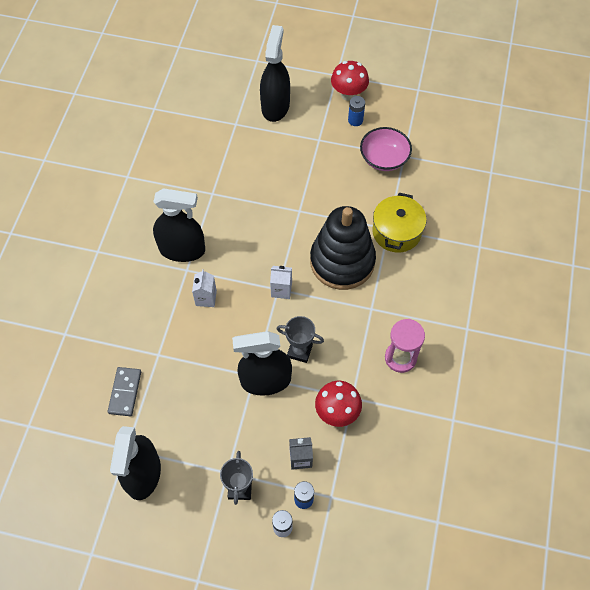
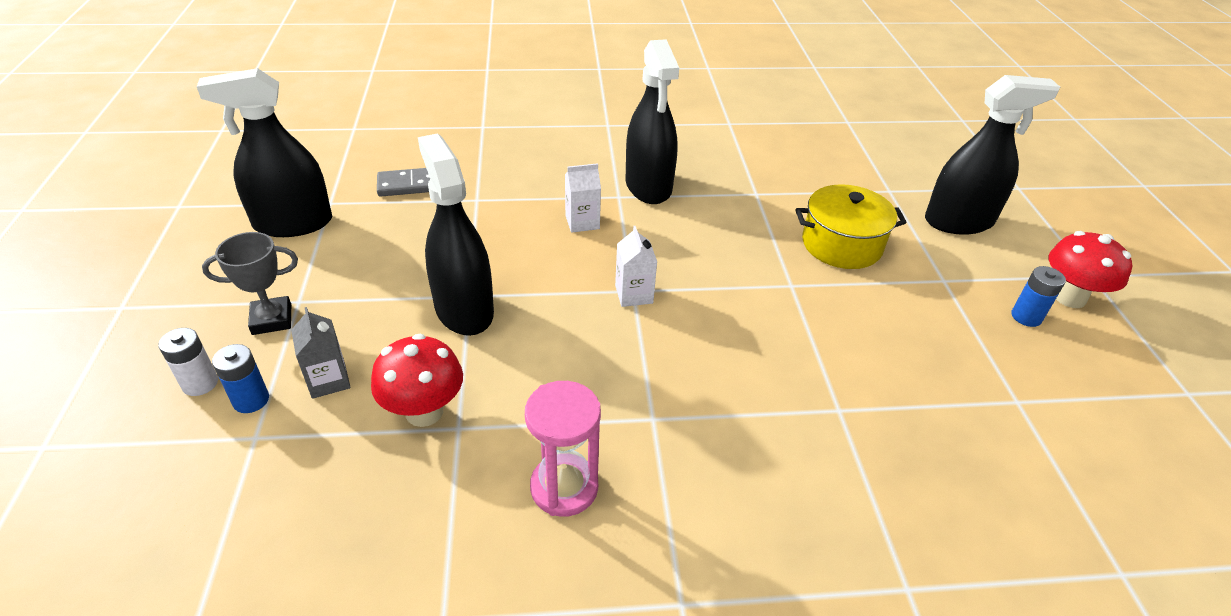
camera: 70 degrees right, 20 degrees down
grey trophy [276,316,324,363] -> none
black stacking toy [310,206,376,290] -> none
pink bowl [360,127,412,171] -> none
yellow pot [372,193,427,253] -> yellow pot moved to [795,184,907,269]

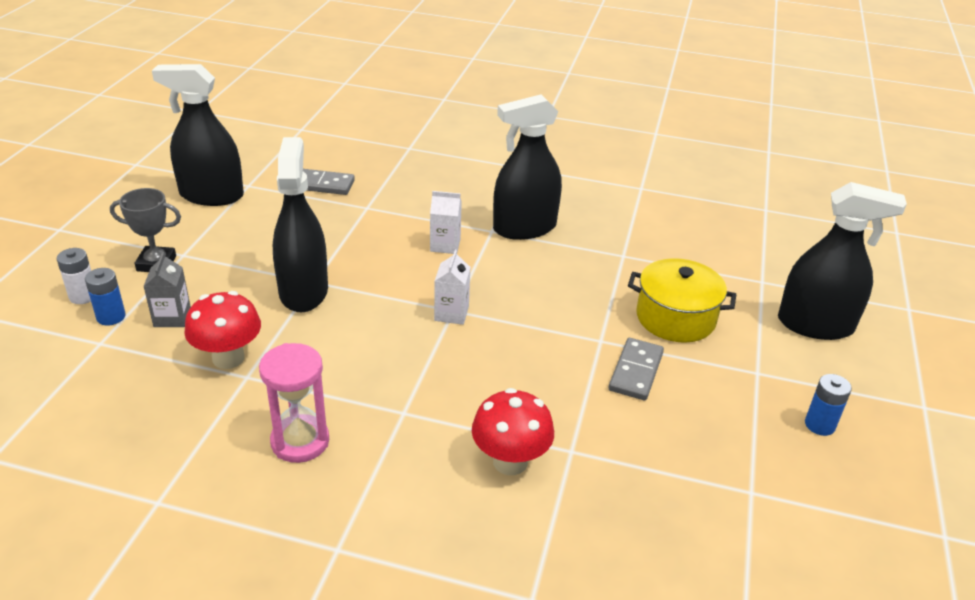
camera: 20 degrees right, 5 degrees down
black spray bottle [626,39,679,204] -> black spray bottle turned 60 degrees clockwise [493,94,562,240]
red mushroom [1049,231,1132,308] -> red mushroom moved to [472,388,554,475]
none -> grey domino [609,338,664,400]

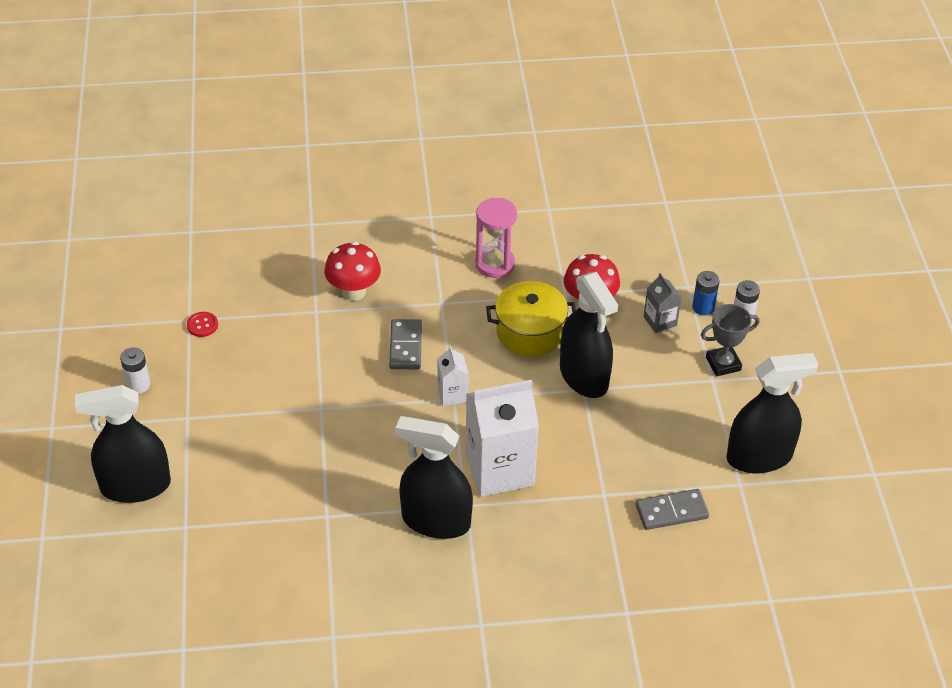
camera: 160 degrees right, 10 degrees up
white carton [430,191,462,254] -> white carton [466,380,539,497], size x2.08
black spray bottle [493,94,562,240] -> black spray bottle turned 120 degrees counterclockwise [395,416,473,539]
grey domino [609,338,664,400] -> grey domino moved to [389,319,422,369]
yellow pot [628,258,736,343] -> yellow pot moved to [486,281,576,357]
blue battery [805,374,852,436] -> white battery [120,348,150,394]
none -> red button [187,312,218,337]

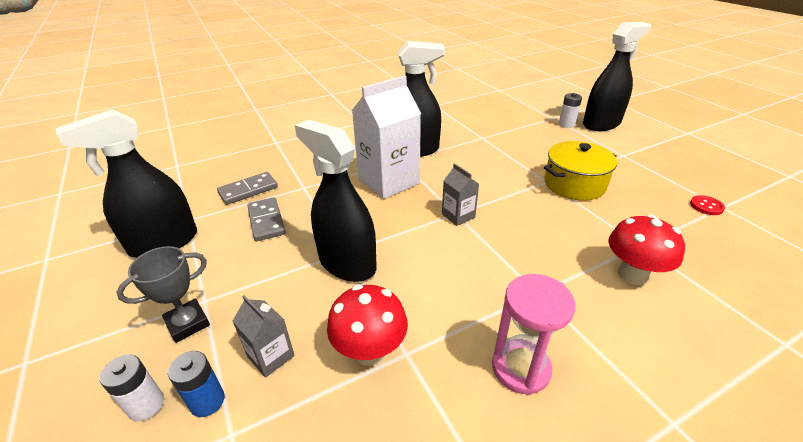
camera: 160 degrees right, 10 degrees down
white battery [120,348,150,394] -> white battery moved to [559,93,582,128]
grey domino [389,319,422,369] -> grey domino moved to [247,197,286,241]
white carton [437,346,469,406] -> grey carton [442,163,479,226]
yellow pot [486,281,576,357] -> yellow pot moved to [544,141,617,201]

